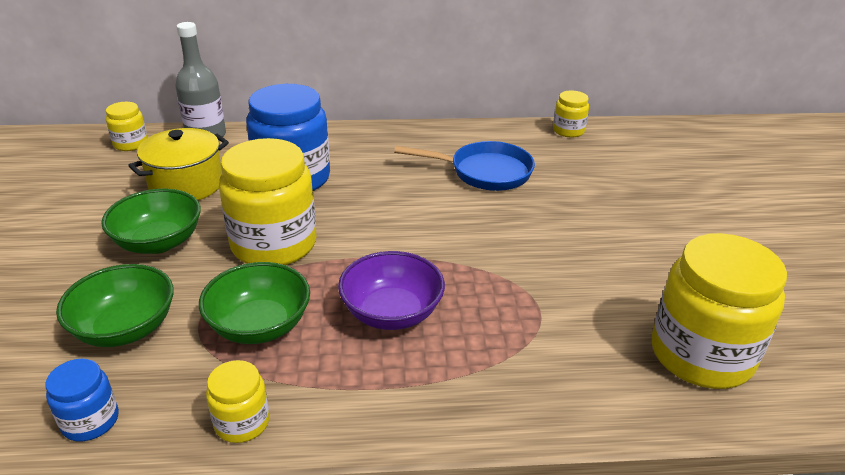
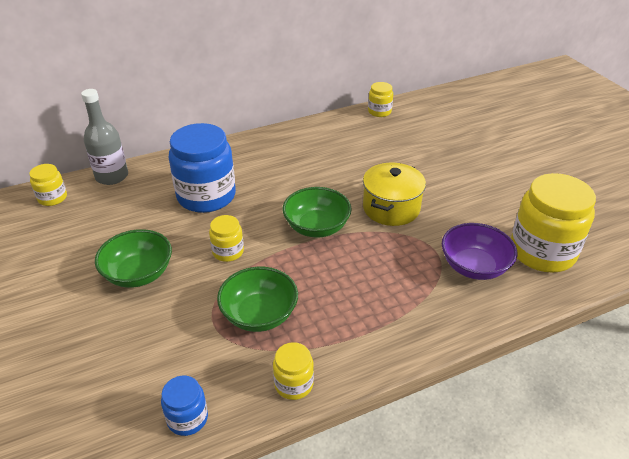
camera: 20 degrees left, 5 degrees up
green bowl [56,264,174,347] -> green bowl moved to [283,187,352,238]
yellow pot [128,128,229,200] -> yellow pot moved to [363,163,426,226]
yellow jar [219,138,316,265] -> yellow jar [209,215,244,262], size x0.48
purple bowl [338,251,445,330] -> purple bowl moved to [442,223,517,280]
blue pan [394,141,535,191] -> none

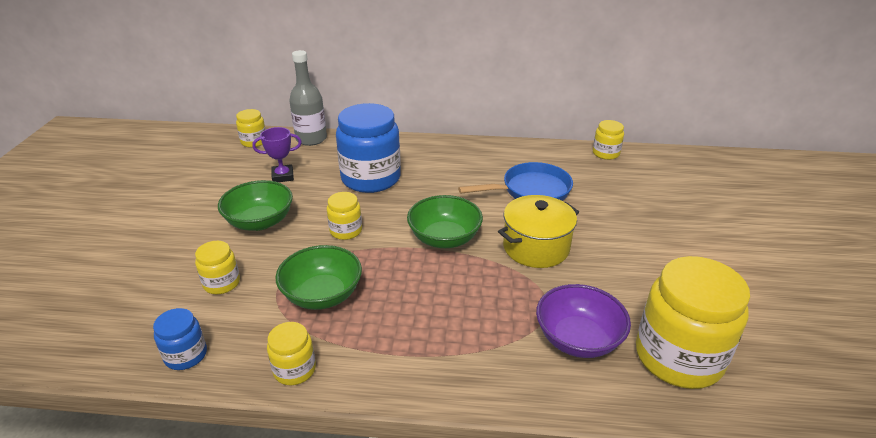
camera: 30 degrees right, 5 degrees down
none -> yellow jar [195,241,240,294]
none -> purple trophy [252,127,302,182]
none -> blue pan [458,162,573,201]

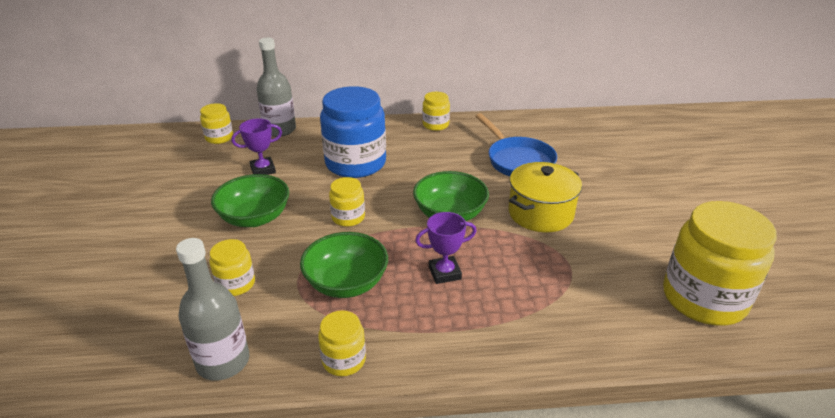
camera: 10 degrees left, 0 degrees up
blue jar [153,308,207,370] -> grey bottle [176,238,249,381]
blue pan [458,162,573,201] -> blue pan turned 90 degrees clockwise [475,113,557,176]
purple bowl [536,284,631,358] -> none
yellow jar [593,120,624,160] -> yellow jar moved to [422,92,450,131]
none -> purple trophy [415,212,476,284]

